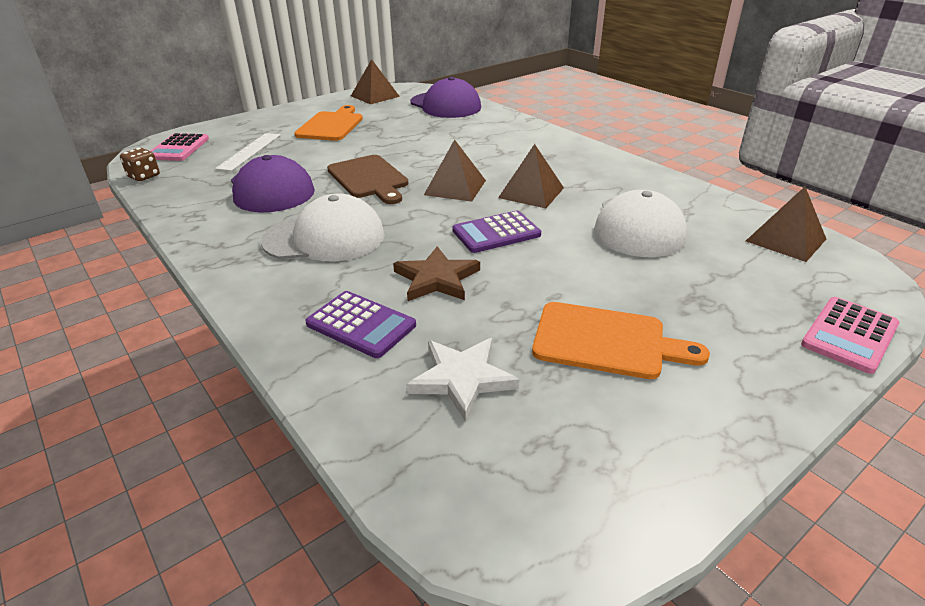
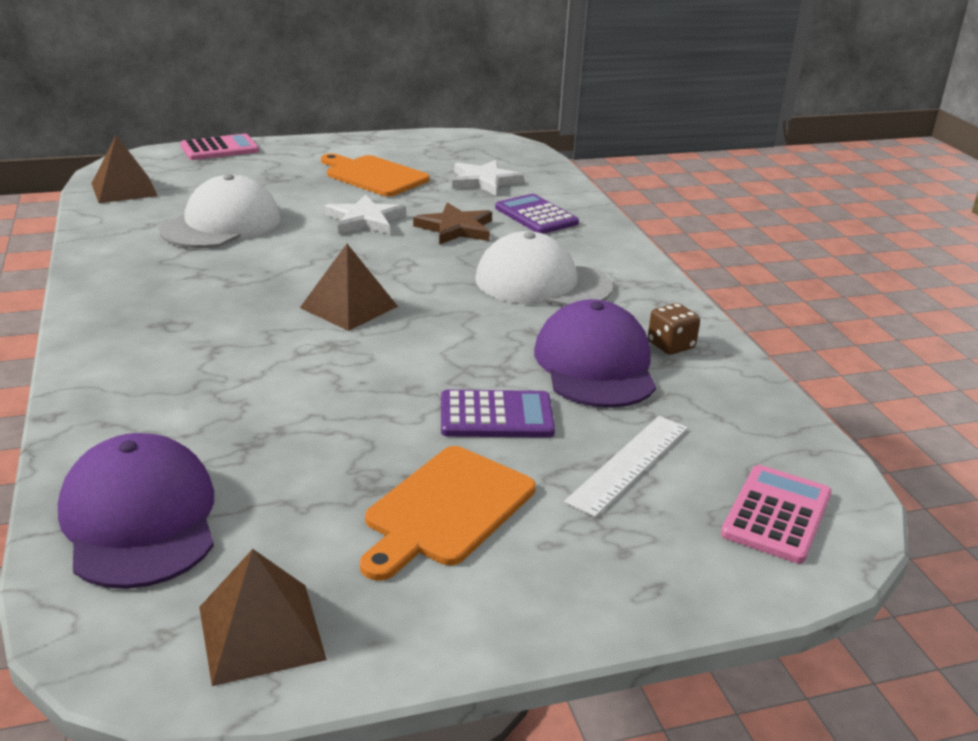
camera: 160 degrees left, 5 degrees down
brown dice [120,148,160,181] -> brown dice moved to [648,303,700,355]
brown cutting board [327,155,408,204] -> none
purple calculator [452,211,541,253] -> purple calculator moved to [441,390,555,438]
brown pyramid [498,144,564,208] -> none
none -> white star [325,194,405,234]

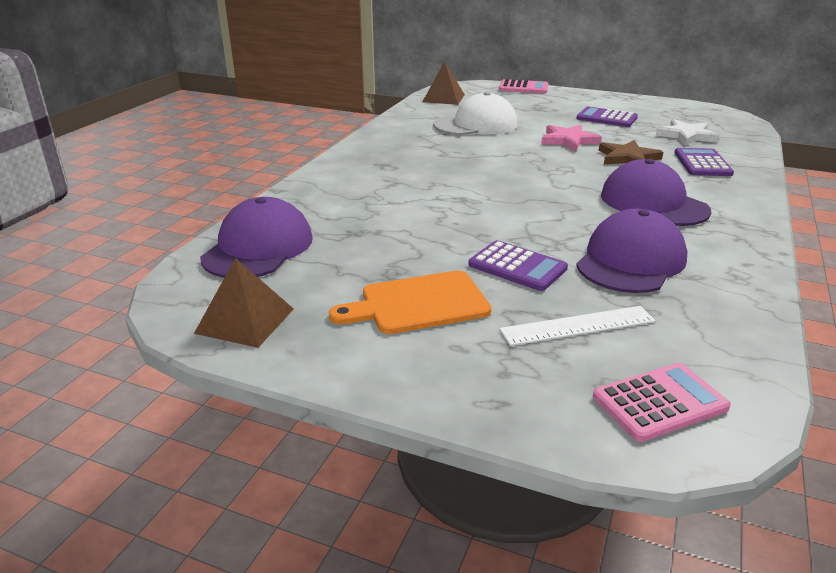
camera: 40 degrees right, 0 degrees up
brown pyramid [300,244,398,331] -> none
orange cutting board [321,153,430,196] -> purple calculator [576,106,638,127]
white star [325,194,405,234] -> pink star [541,125,602,151]
white cap [475,231,613,306] -> purple cap [601,159,711,226]
brown dice [648,303,700,355] -> none

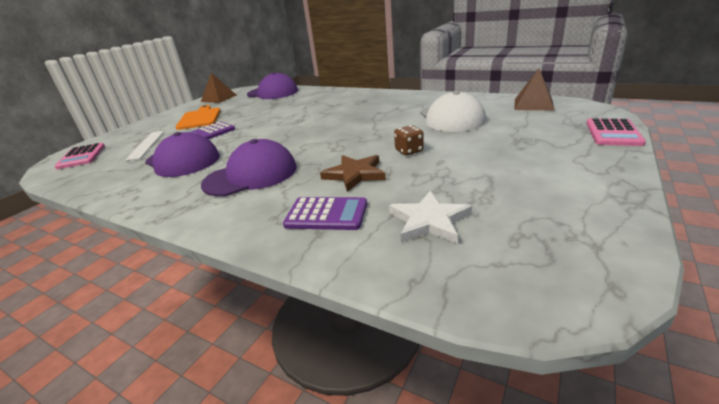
camera: 100 degrees right, 0 degrees up
pink star [541,125,602,151] -> brown dice [394,125,424,155]
purple calculator [576,106,638,127] -> none

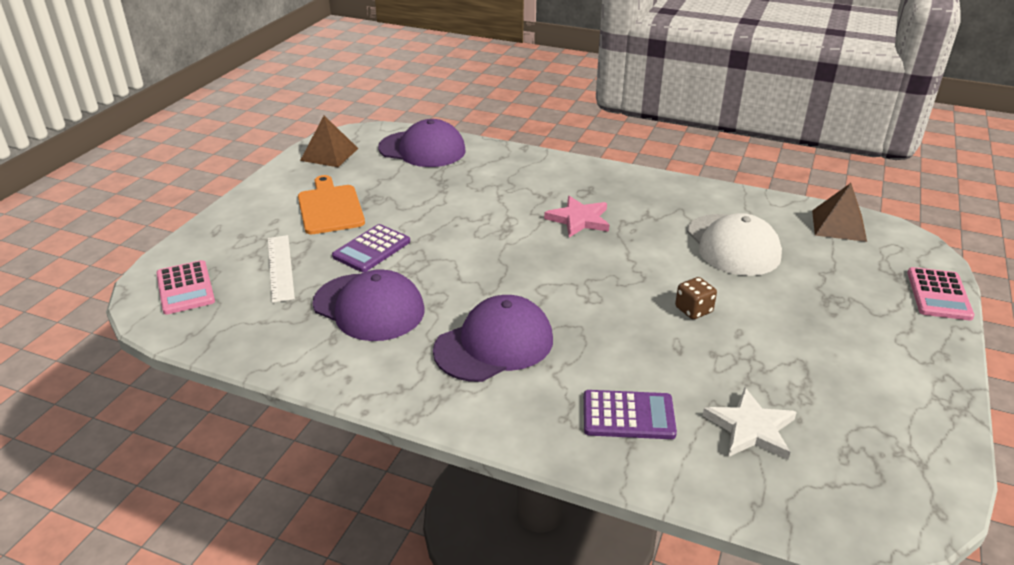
camera: 10 degrees left, 5 degrees up
brown star [320,155,386,192] -> none
none -> pink star [544,196,609,238]

